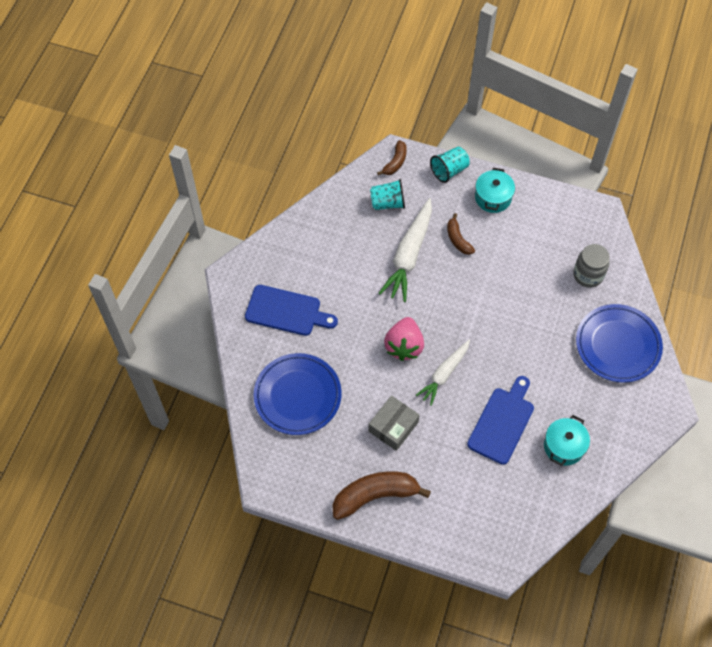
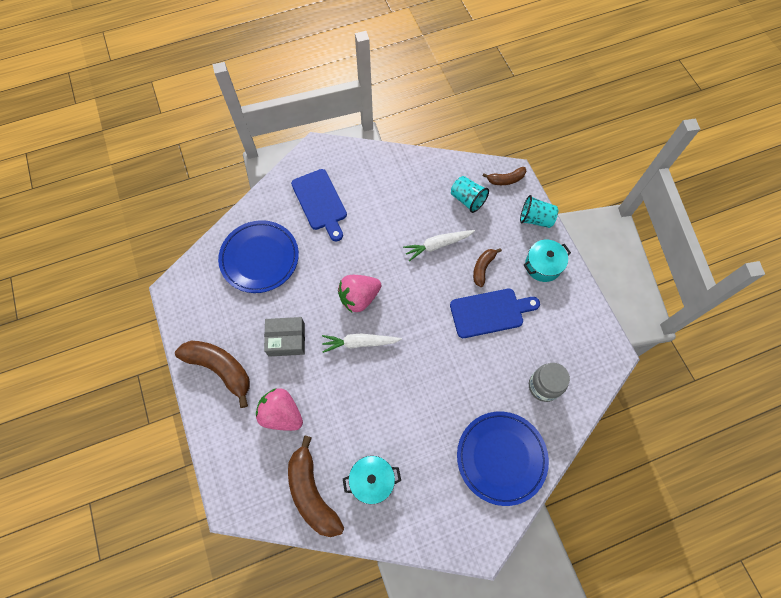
camera: 50 degrees right, 5 degrees up
white carrot [378,198,432,302] -> white carrot [403,230,475,261], size x0.64
blue cutting board [467,376,534,465] -> blue cutting board moved to [450,289,540,338]
none -> pink strawberry [256,388,303,431]
none -> brown banana [288,436,344,537]

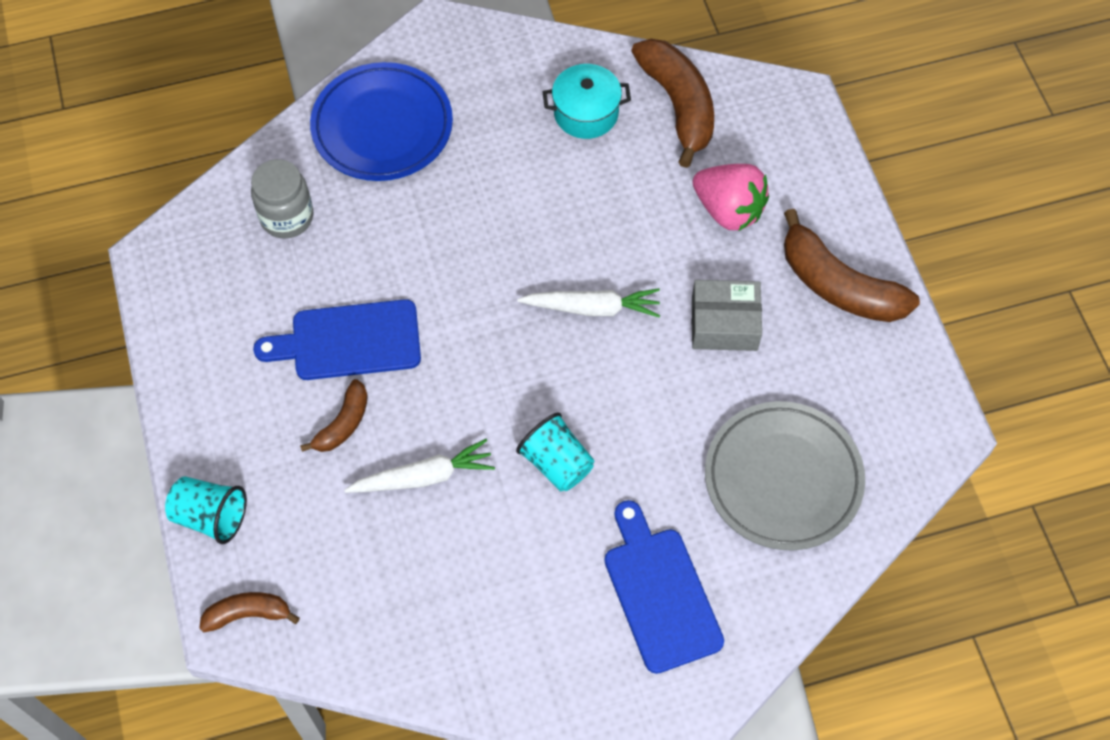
camera: 175 degrees left, 5 degrees down
blue plate [218,220,299,293] -> grey plate [705,401,865,551]
pink strawberry [338,275,381,312] -> none
turquoise cup [451,176,489,213] -> turquoise cup moved to [516,412,594,491]
turquoise pot [524,240,571,282] -> none

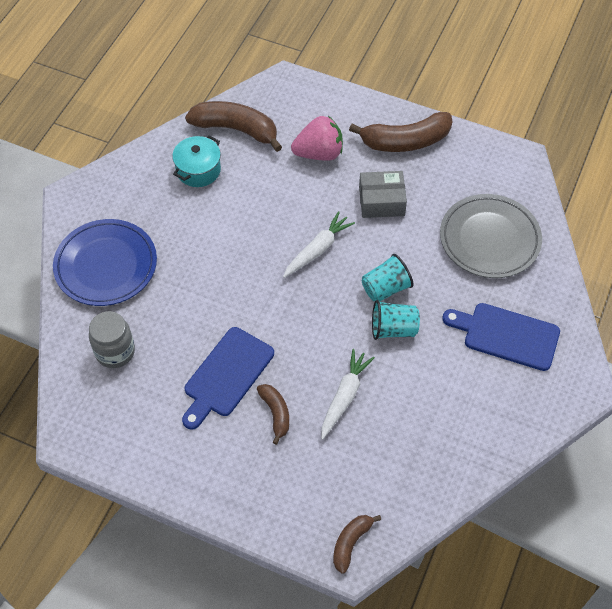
camera: 50 degrees left, 5 degrees down
turquoise cup [165,476,247,544] -> turquoise cup moved to [362,254,414,302]
grey box [692,280,762,351] -> grey box turned 45 degrees clockwise [359,171,407,218]

